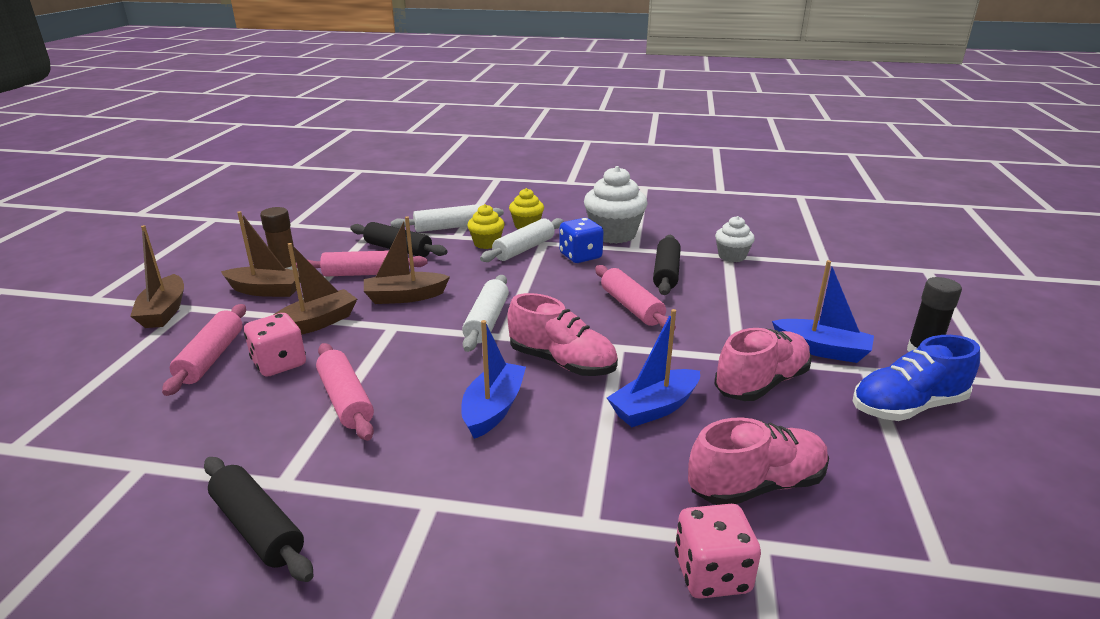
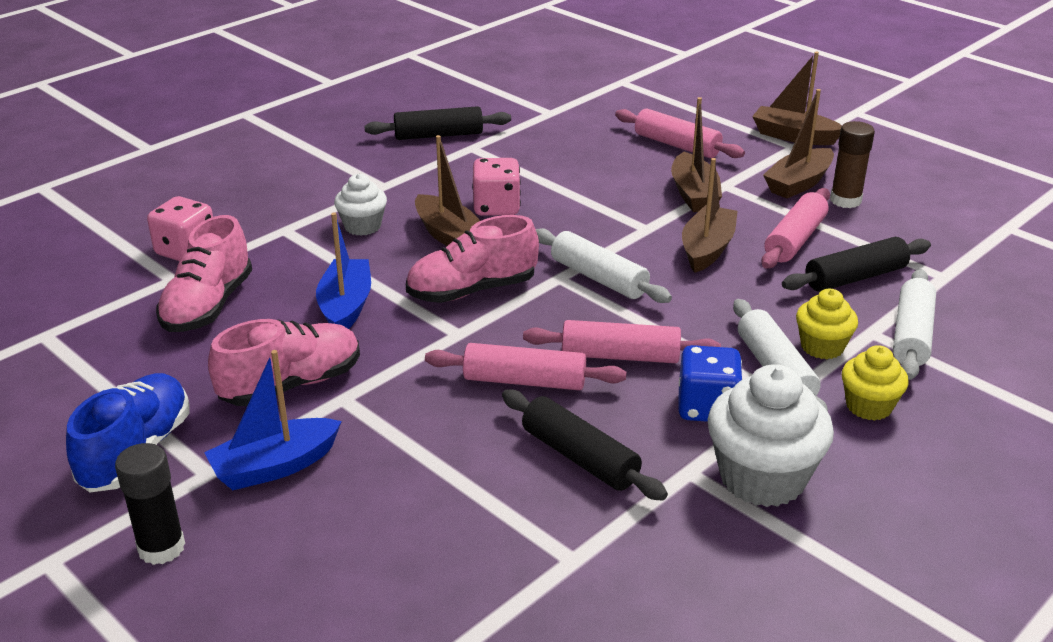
camera: 125 degrees right, 5 degrees up
pink dice [244,313,306,377] -> pink dice moved to [472,158,521,216]
pink rolling pin [316,343,374,441] -> pink rolling pin moved to [523,320,721,363]
blue boat [461,320,526,439] -> brown boat [415,135,480,246]
white cupcake [715,216,755,262] -> white cupcake moved to [334,174,387,236]
pink shoe [715,328,812,401] -> pink shoe turned 120 degrees counterclockwise [208,319,360,406]

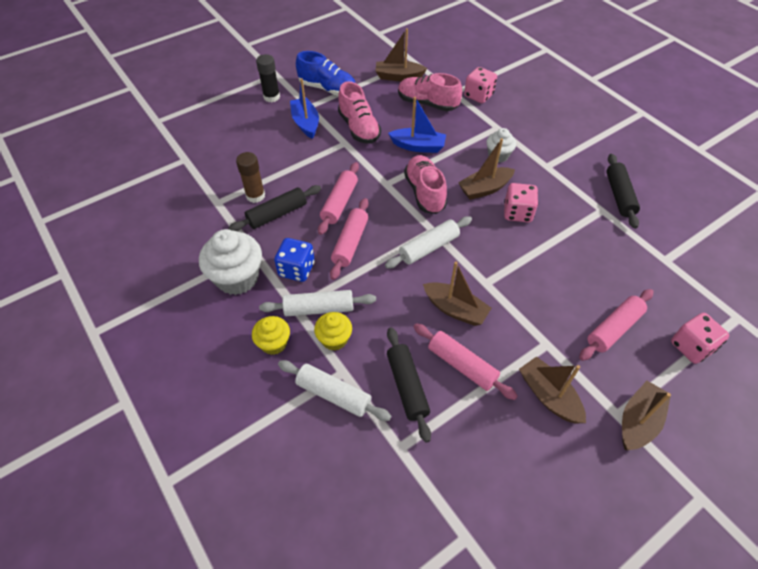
camera: 100 degrees right, 20 degrees up
brown boat [671,97,722,212] -> brown boat moved to [375,28,427,81]
brown glue stick [830,121,875,208] -> brown glue stick moved to [236,152,265,203]
none -> pink dice [671,313,729,364]

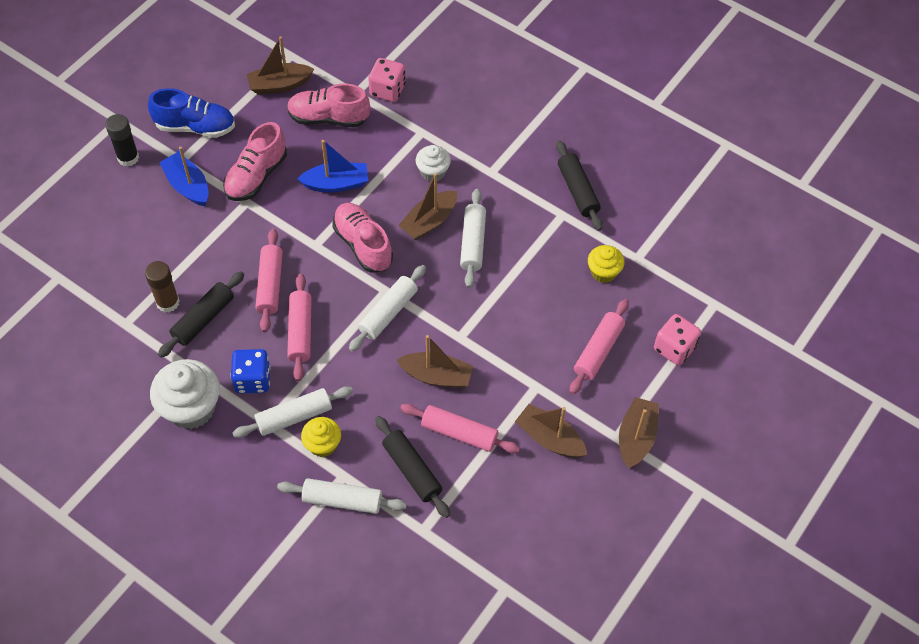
camera: 20 degrees left, 5 degrees up
yellow cupcake [252,316,290,355] -> yellow cupcake moved to [588,245,625,283]
pink shoe [338,81,381,144] -> pink shoe turned 75 degrees clockwise [223,122,287,201]
pink dice [504,183,538,222] -> white rolling pin [460,189,486,288]

